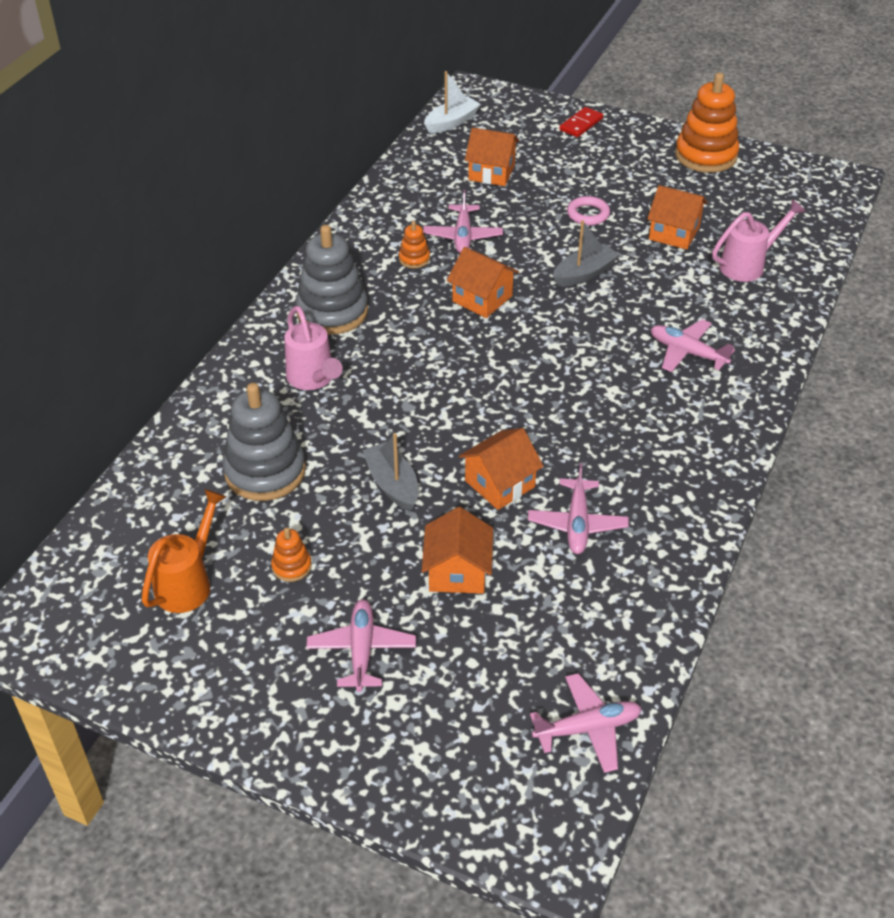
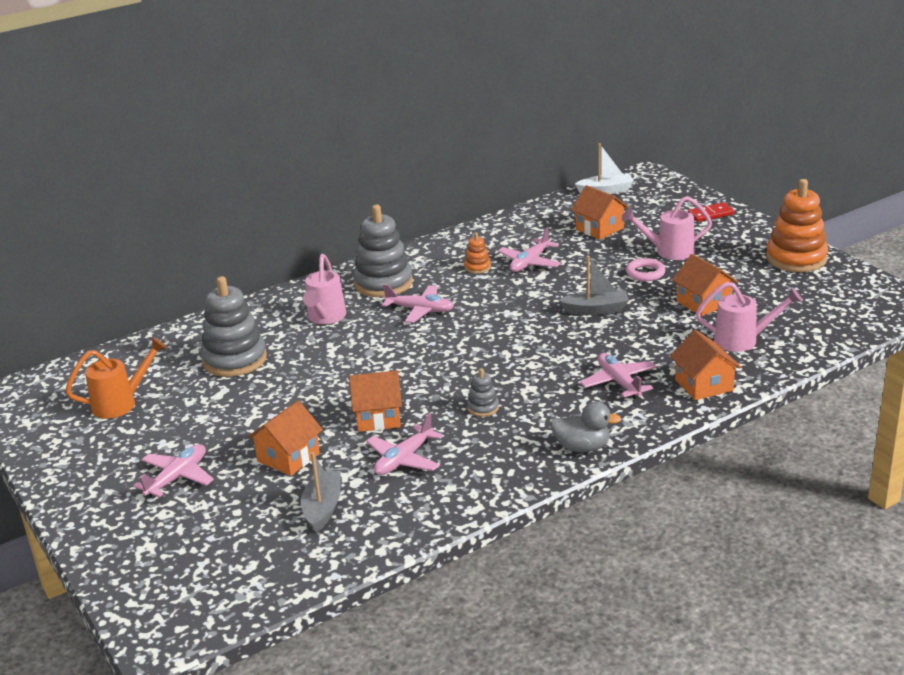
camera: 35 degrees right, 15 degrees down
orange stacking toy [271,528,312,582] -> none
grey boat [362,433,418,511] -> grey boat moved to [301,452,341,533]
orange house [447,247,519,318] -> orange house moved to [670,330,741,400]
pink plane [530,673,642,773] -> pink plane moved to [382,284,454,323]
none -> grey stacking toy [467,368,499,417]
none -> grey duck [550,401,621,452]
none -> pink watering can [622,196,712,260]

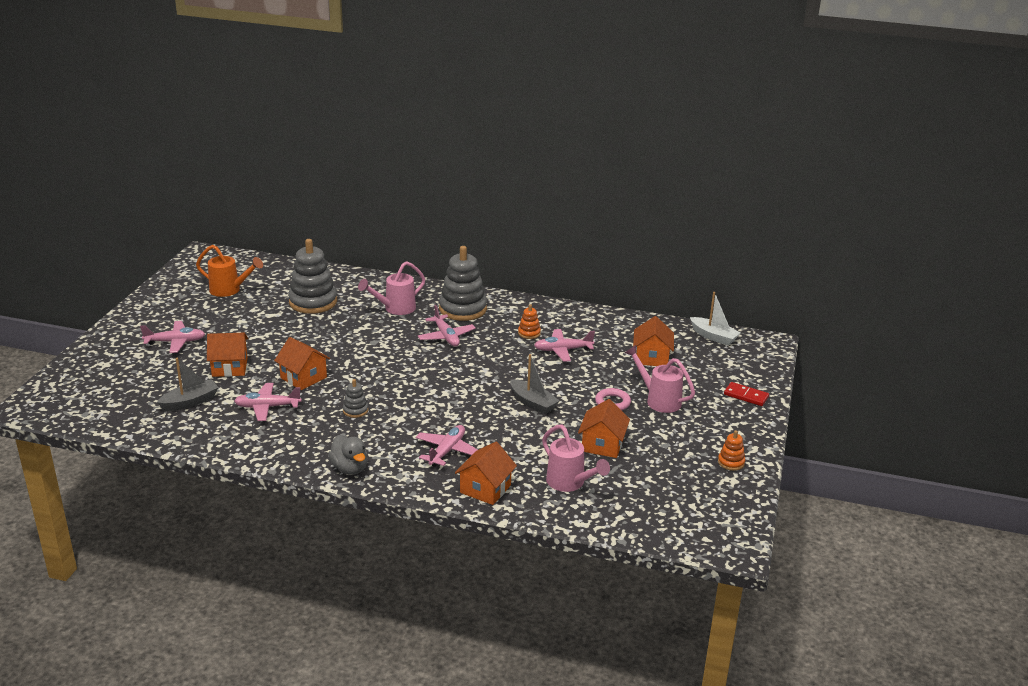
camera: 45 degrees right, 0 degrees up
orange stacking toy [766,179,828,272] -> orange stacking toy [718,430,745,471], size x0.46

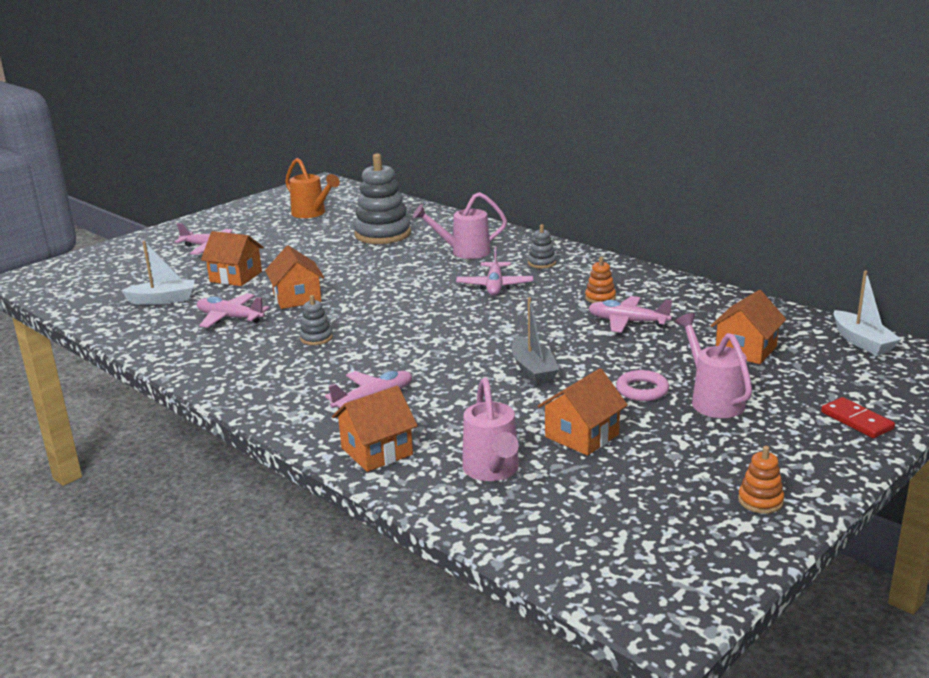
camera: 30 degrees right, 5 degrees down
grey boat [157,358,219,411] -> white boat [121,241,195,305]
grey duck [328,435,368,475] -> none
grey stacking toy [439,246,487,321] -> grey stacking toy [528,224,556,268], size x0.46

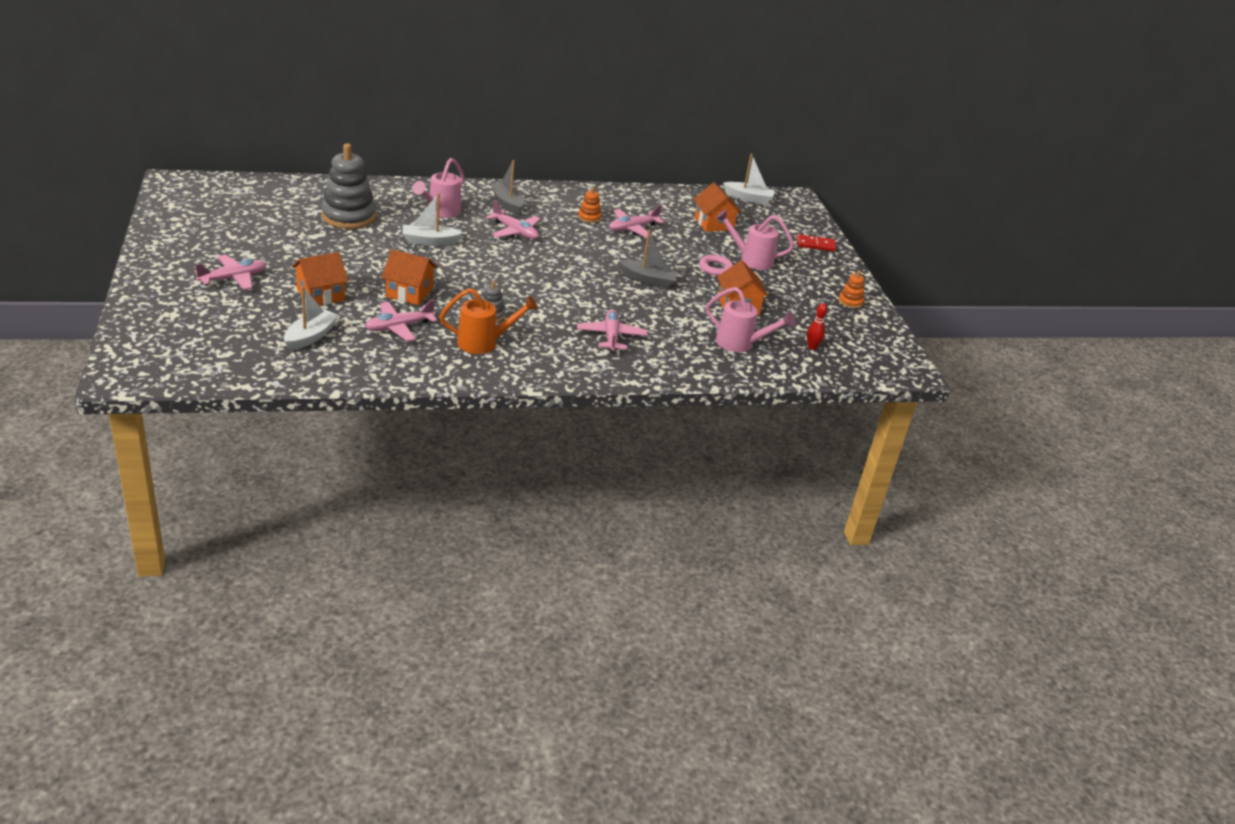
camera: 60 degrees left, 10 degrees up
orange watering can [285,158,340,218] -> orange watering can moved to [440,288,538,354]
orange house [332,386,418,472] -> none
grey stacking toy [528,224,556,268] -> grey boat [490,160,524,215]
none -> white boat [402,193,463,246]
none -> red bowling pin [807,303,828,350]

